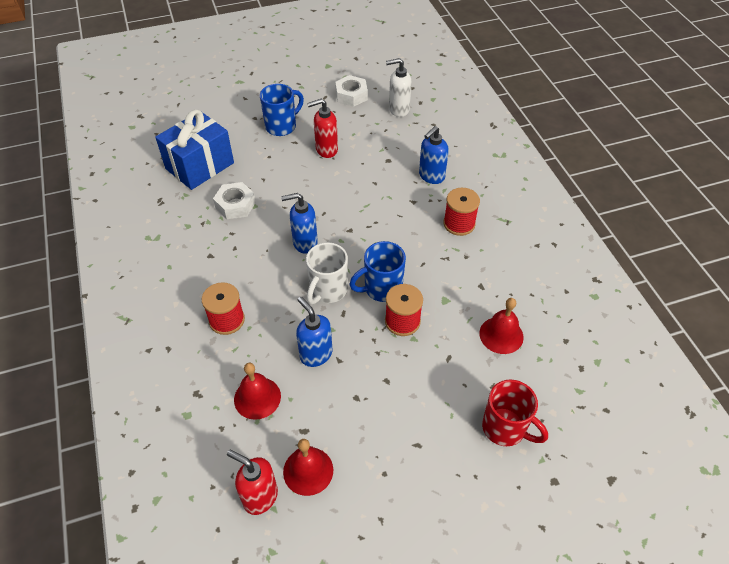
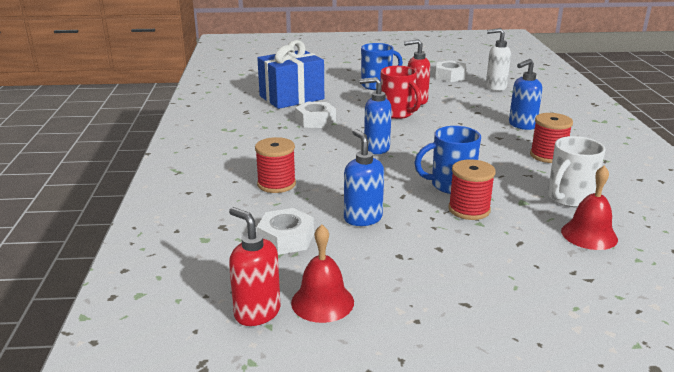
camera: 15 degrees right, 25 degrees down
red bell [234,363,281,420] -> white nut [257,208,314,255]
white mug [306,242,348,305] -> white mug moved to [548,136,606,207]
red mug [482,380,548,446] -> red mug moved to [381,66,422,119]

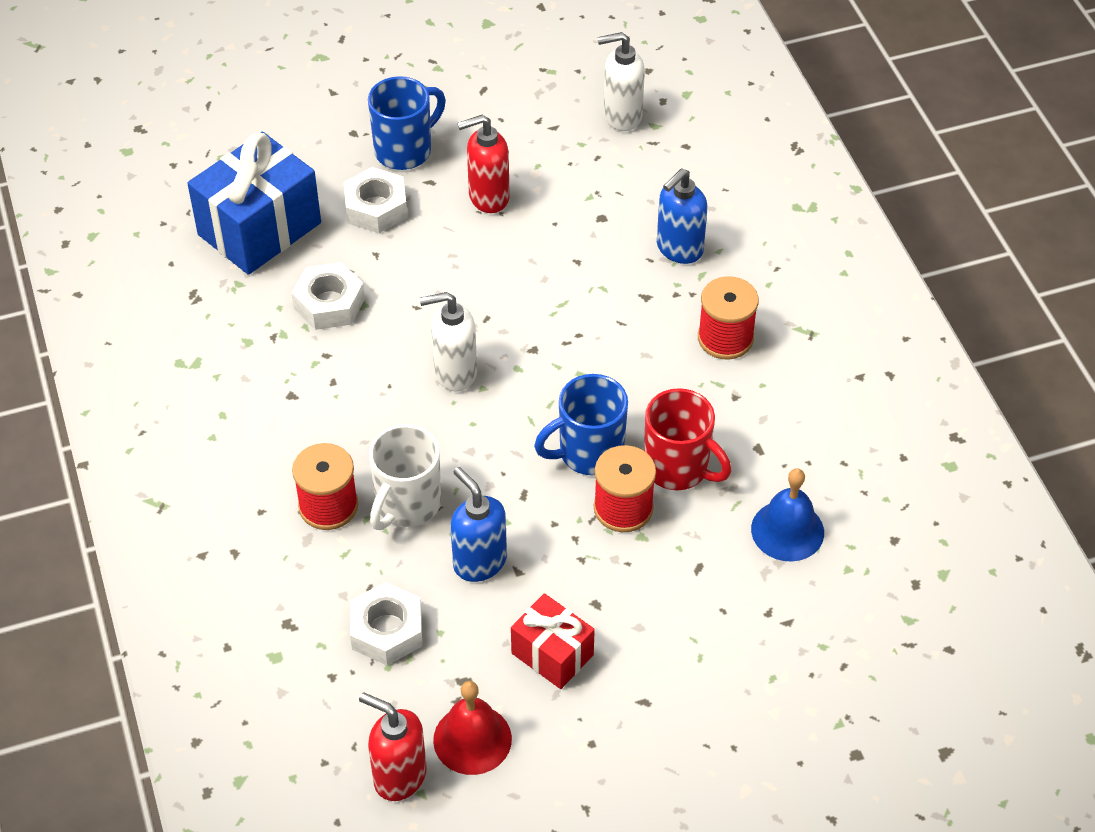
camera: 15 degrees left, 25 degrees up
blue soap dispenser [360,77,392,154] -> white soap dispenser [419,292,477,391]
red mug [381,66,422,119] -> red mug moved to [644,388,731,490]
white nut [435,60,466,82] -> white nut moved to [344,167,407,233]
white mug [548,136,606,207] -> white mug moved to [369,424,441,530]
red bell [561,165,618,250] -> blue bell [751,469,824,562]
none -> red gift [511,593,595,689]

